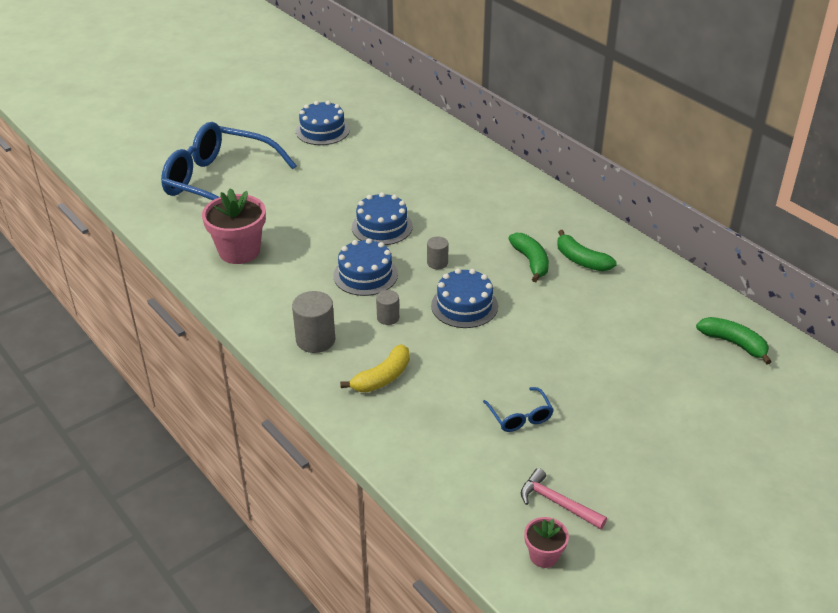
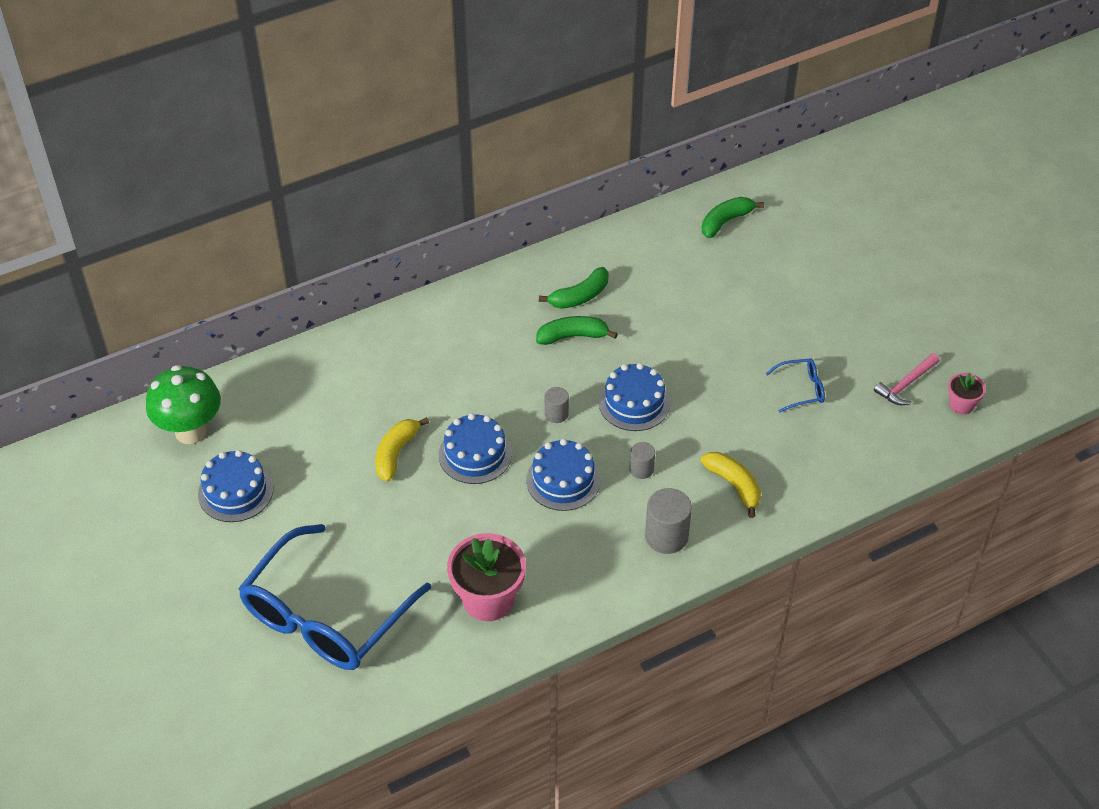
camera: 80 degrees left, 10 degrees up
none -> green mushroom [146,365,221,444]
none -> yellow banana [375,417,429,482]

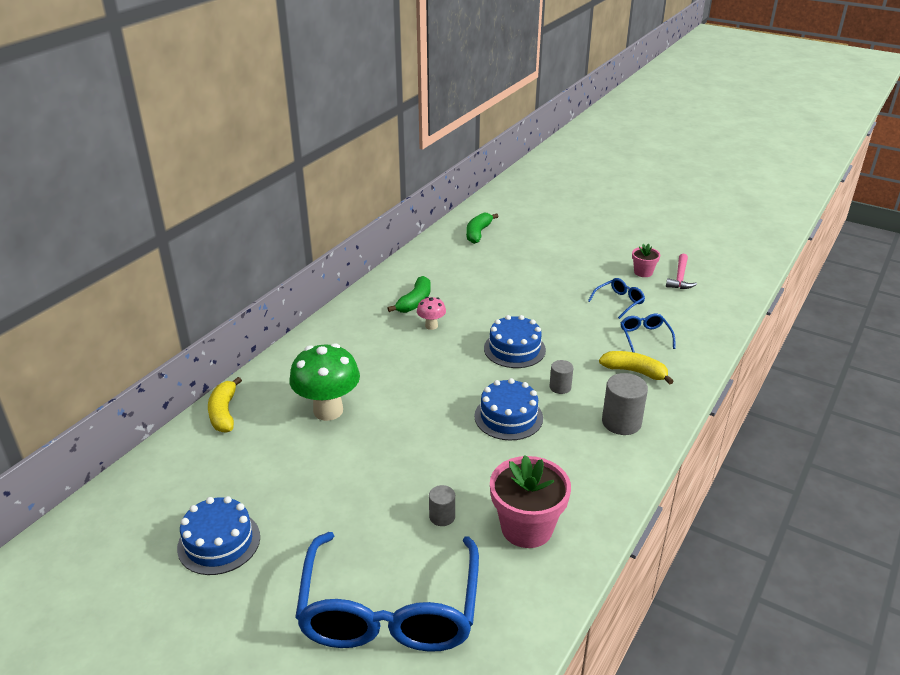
camera: 30 degrees left, 15 degrees down
green mushroom [146,365,221,444] -> green mushroom moved to [289,343,360,421]
yellow banana [375,417,429,482] -> yellow banana moved to [208,377,242,433]
blue cake [439,413,512,484] -> none
green banana [536,316,617,345] -> pink mushroom [417,297,446,330]
grey cylinder [545,387,569,423] -> grey cylinder moved to [429,485,455,526]
pink flower pot [948,373,986,414] -> pink flower pot moved to [632,244,660,277]
none -> blue glasses [621,313,676,353]

